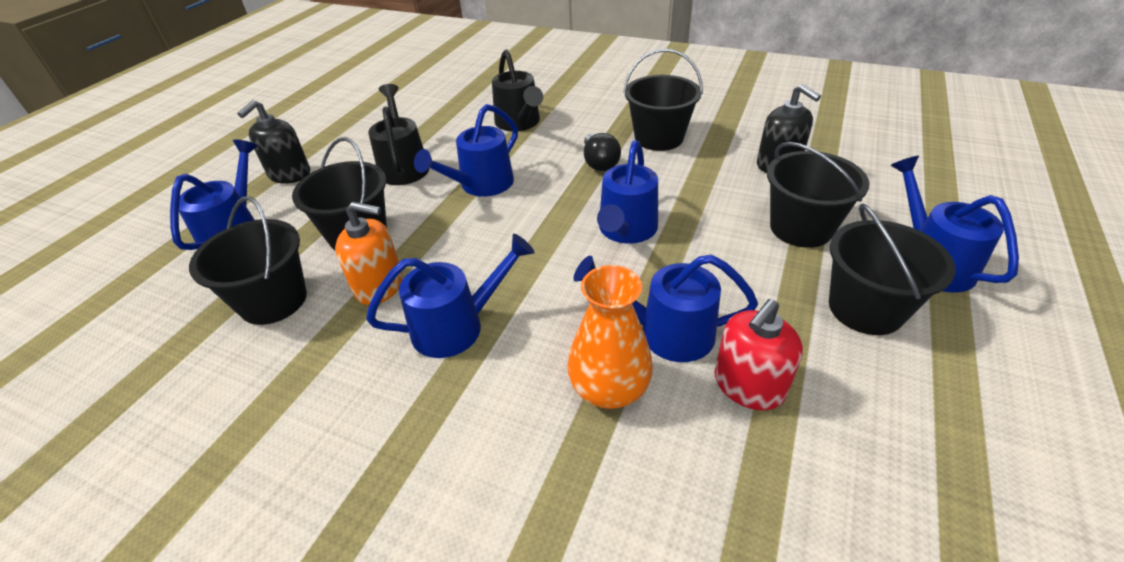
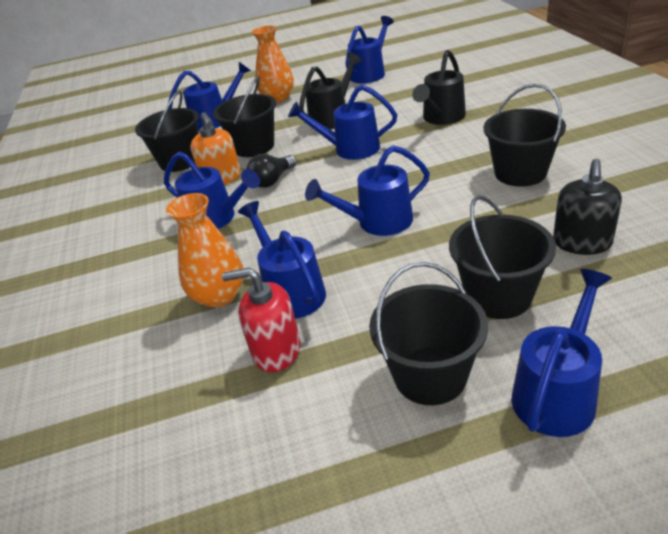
camera: 55 degrees right, 5 degrees down
black soap dispenser [238,100,310,184] -> orange vase [252,25,294,103]
black light bulb [584,133,621,171] -> black light bulb moved to [247,154,297,188]
none -> blue watering can [345,16,394,83]

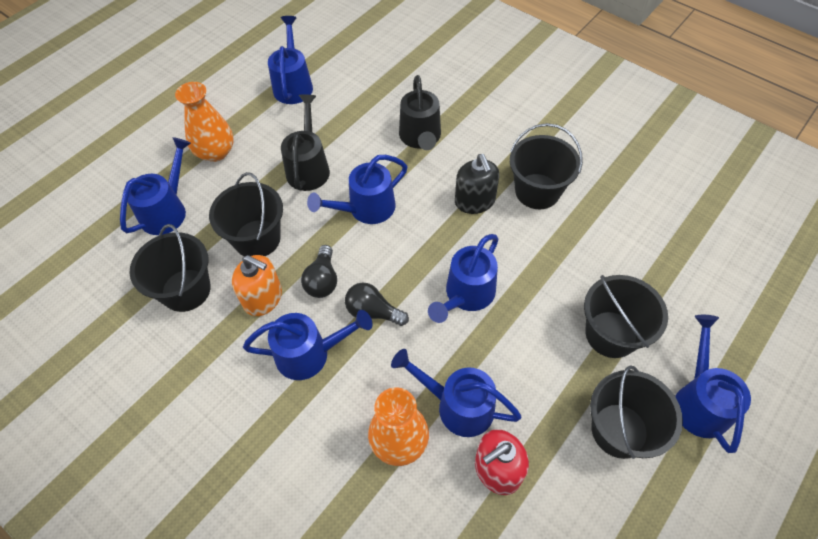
camera: 40 degrees left, 20 degrees up
black soap dispenser [553,159,622,255] -> black soap dispenser moved to [455,154,499,214]
none -> black light bulb [345,283,409,326]

